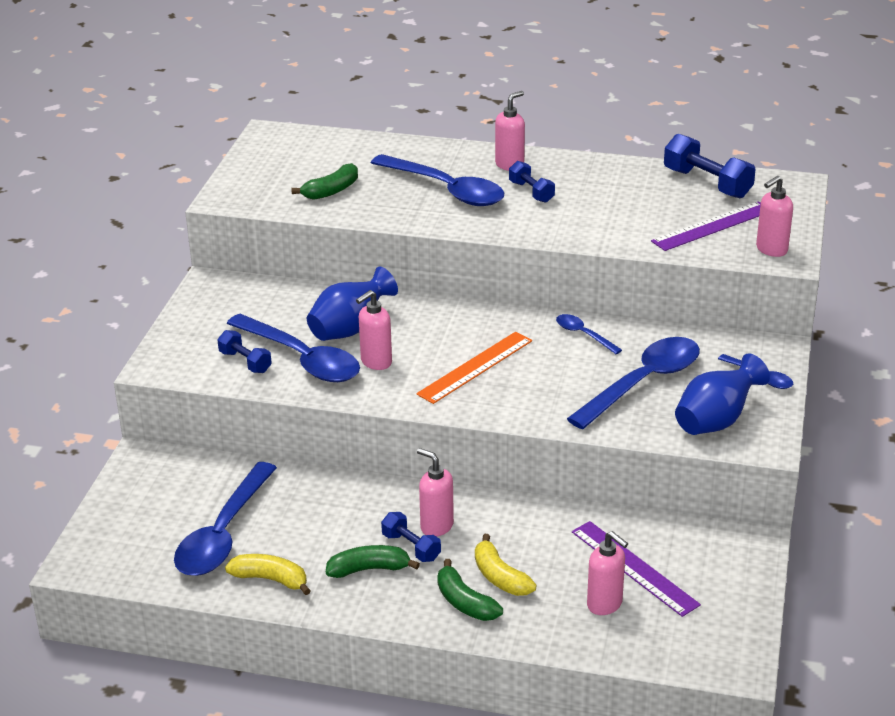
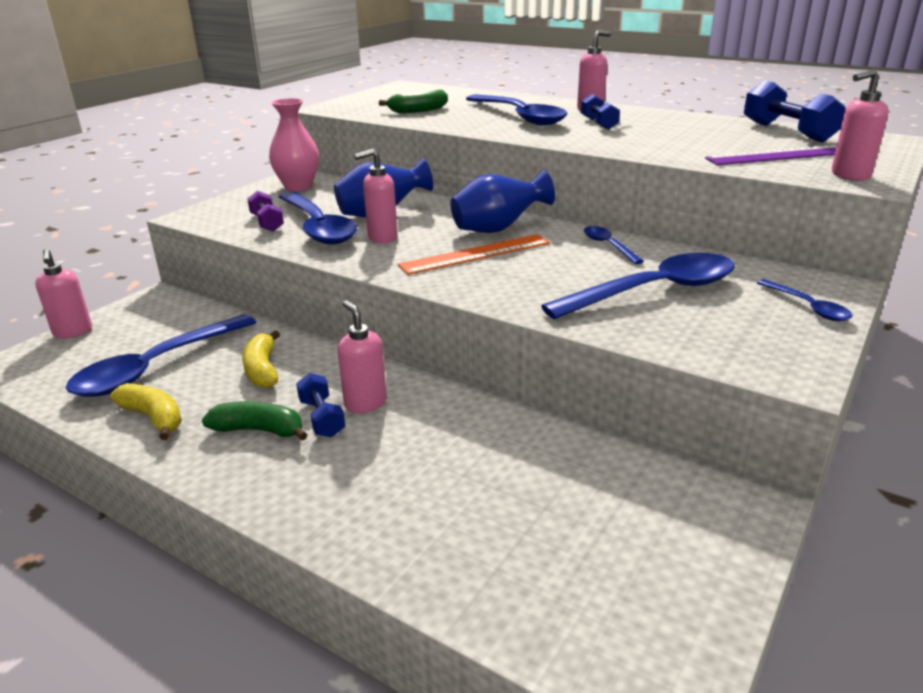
camera: 20 degrees right, 5 degrees down
blue dumbbell [217,330,272,373] -> purple dumbbell [247,191,284,232]
green banana [437,559,503,621] -> none
yellow banana [475,534,537,596] -> yellow banana moved to [242,330,280,388]
purple ruler [572,521,701,617] -> none
pink soap dispenser [587,531,628,615] -> pink soap dispenser moved to [35,249,92,339]
blue vase [675,354,770,435] -> blue vase moved to [450,170,555,233]
none -> pink vase [269,98,319,191]

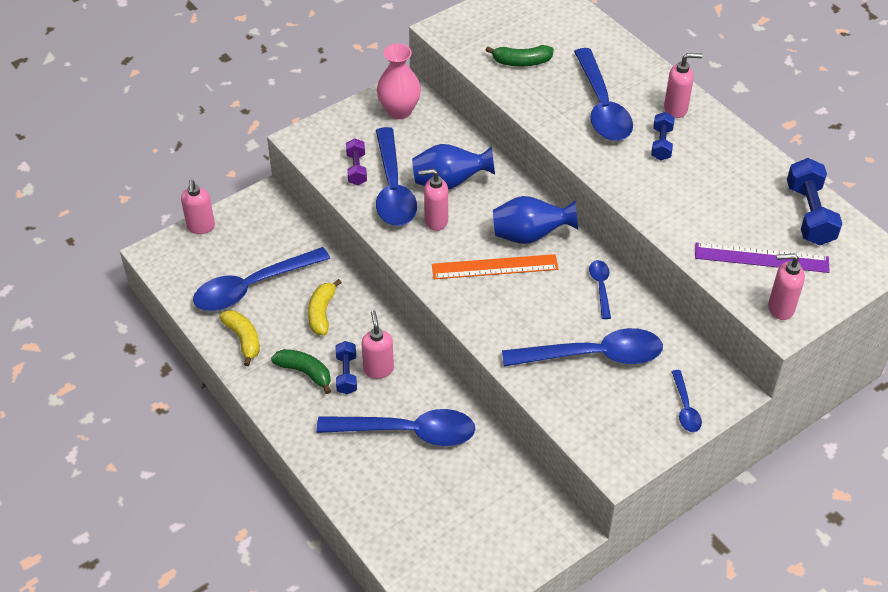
camera: 20 degrees right, 20 degrees up
none -> blue spoon [317,409,475,446]

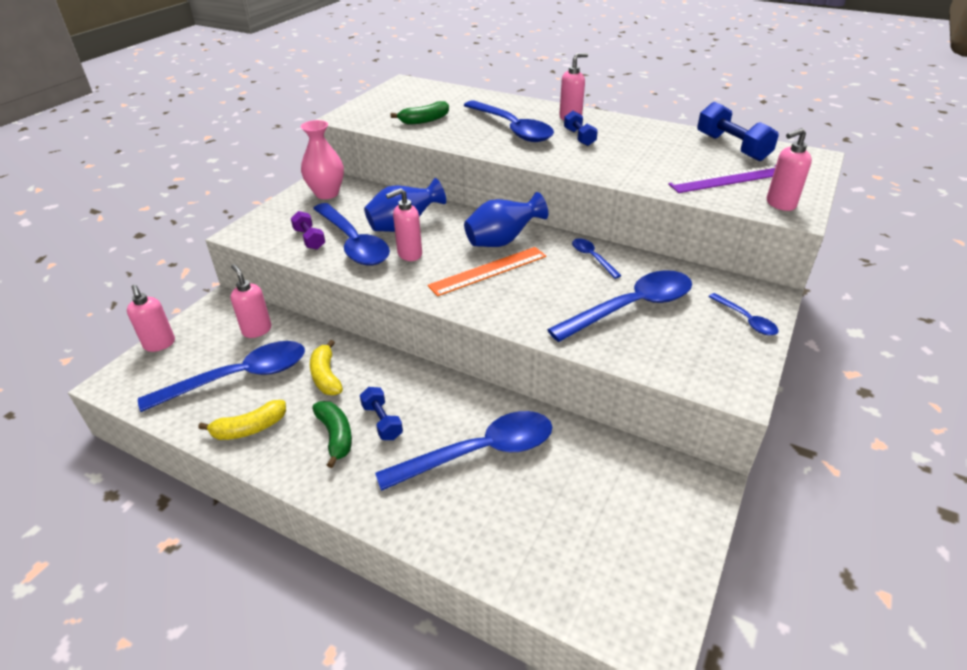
camera: 25 degrees left, 10 degrees down
blue spoon [193,247,330,311] -> blue spoon turned 150 degrees counterclockwise [138,341,305,412]
yellow banana [219,310,260,366] -> yellow banana turned 120 degrees clockwise [198,400,286,440]
green banana [271,349,331,394] -> green banana turned 60 degrees clockwise [312,401,352,468]
pink soap dispenser [361,311,394,379] -> pink soap dispenser moved to [230,264,271,338]

